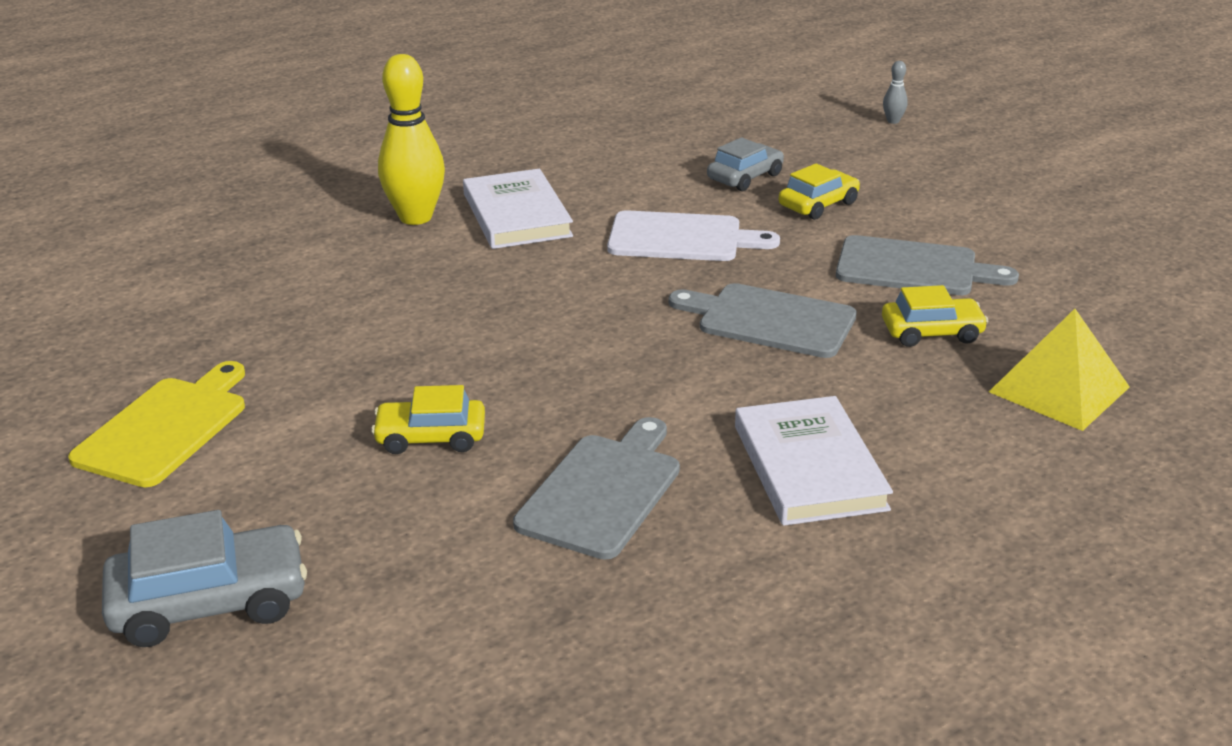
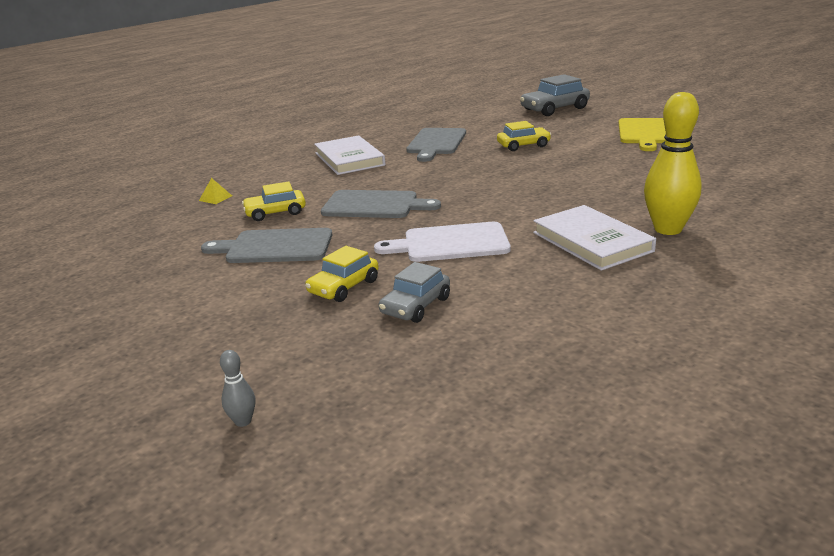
camera: 170 degrees right, 5 degrees down
yellow pyramid [989,309,1130,431] -> yellow pyramid [199,178,232,204], size x0.43

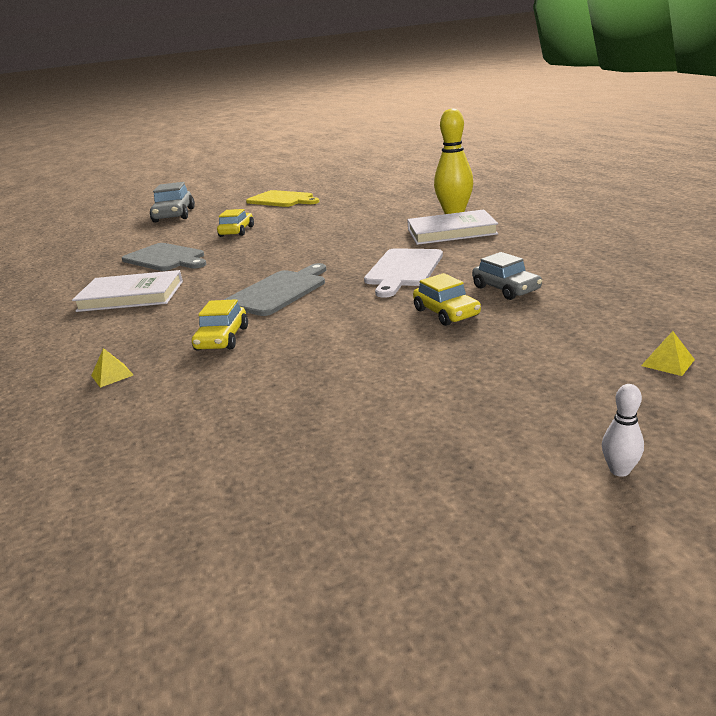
camera: 65 degrees left, 0 degrees up
grey cutting board [201,228,332,263] -> none
grey bowling pin [220,350,256,427] -> yellow pyramid [641,331,695,376]
none -> white bowling pin [602,384,644,477]

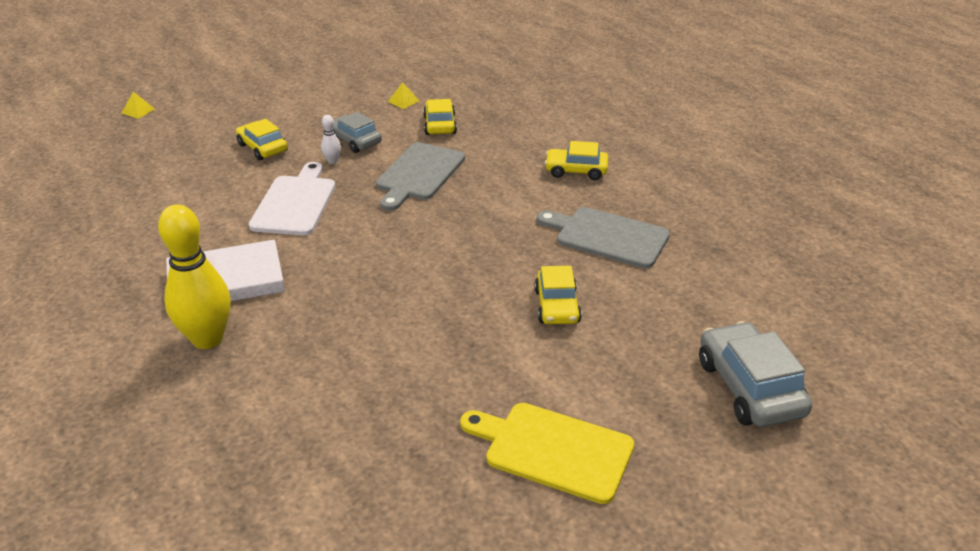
camera: 165 degrees right, 10 degrees up
white book [72,270,183,312] -> yellow car [545,141,608,180]
yellow pyramid [91,348,133,388] -> yellow pyramid moved to [388,82,419,109]
grey car [472,252,542,300] -> grey car moved to [333,112,382,153]
white bowling pin [602,384,644,477] -> white bowling pin moved to [321,115,341,164]

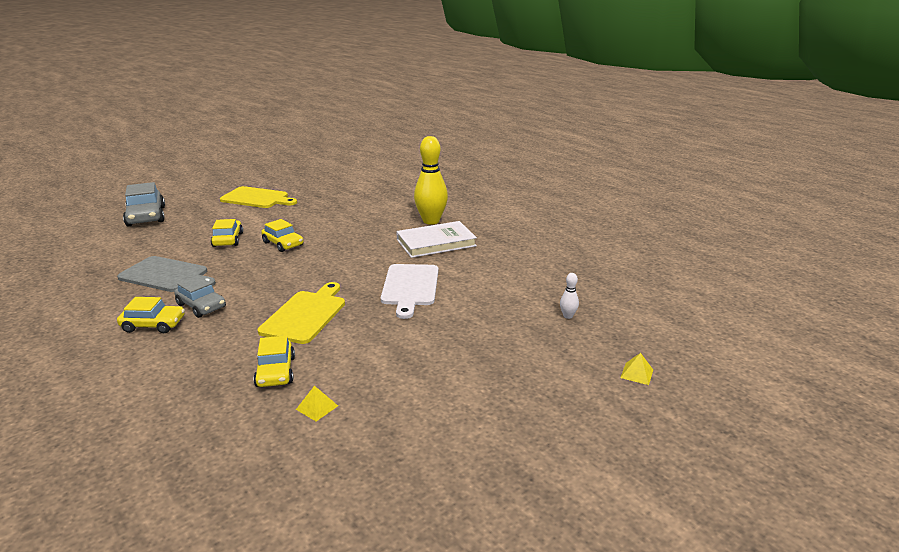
camera: 175 degrees right, 10 degrees down
yellow car [236,119,288,160] -> yellow car moved to [261,219,303,252]
white bowling pin [321,115,341,164] -> white bowling pin moved to [560,273,579,319]
grey car [333,112,382,153] -> grey car moved to [174,276,226,318]
grey cutting board [376,142,465,211] -> yellow cutting board [258,282,345,344]

